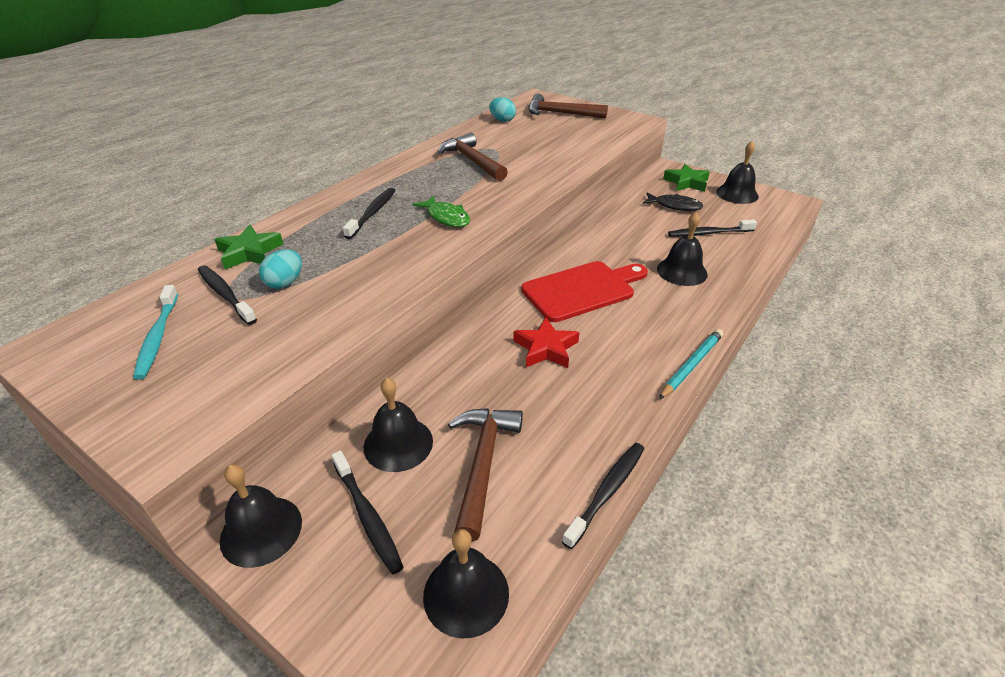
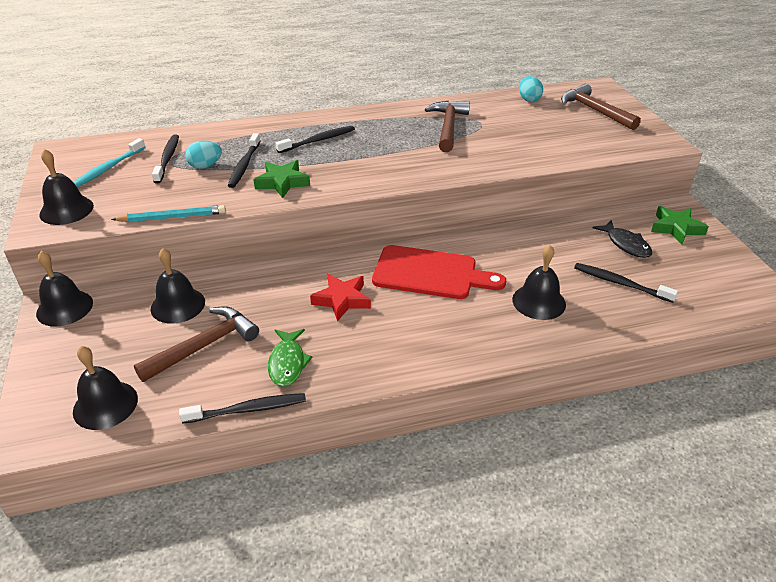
camera: 40 degrees right, 0 degrees up
green star [214,225,283,270] -> green star moved to [253,160,310,198]
black toothbrush [332,450,404,574] -> black toothbrush moved to [228,133,261,188]
green fish [412,196,470,227] -> green fish moved to [268,329,312,387]
turquoise pencil [659,329,723,400] -> turquoise pencil moved to [111,205,226,222]
black bell [716,141,759,204] -> black bell moved to [39,149,94,225]

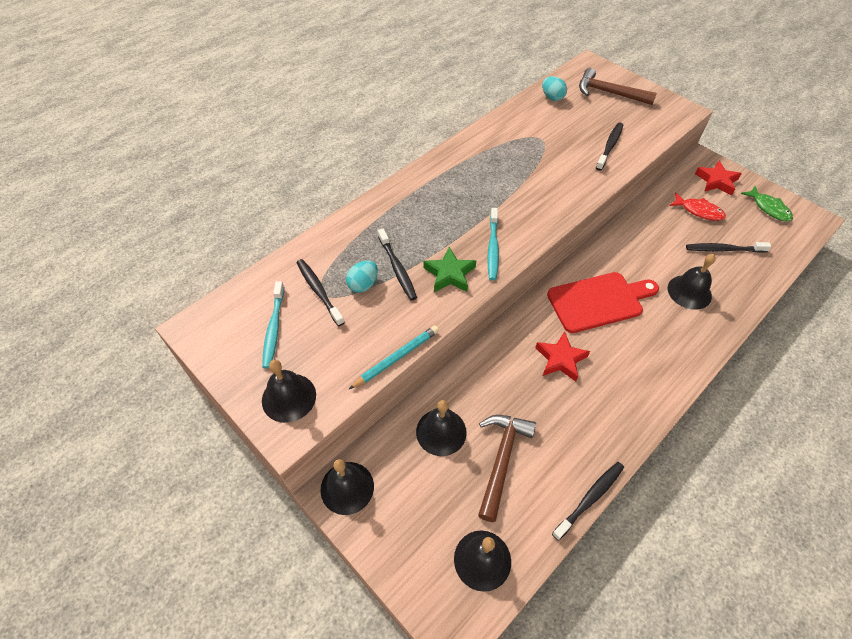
camera: 30 degrees left, 15 degrees up
green fish [268,329,312,387] -> green fish moved to [741,186,793,222]
black toothbrush [276,126,355,153] -> black toothbrush moved to [596,122,623,171]
brown hammer [425,101,470,152] -> none
black fish [593,220,652,258] -> red fish [669,193,726,221]
green star [651,206,709,244] -> red star [695,161,742,196]
none -> turquoise toothbrush [487,208,499,280]

